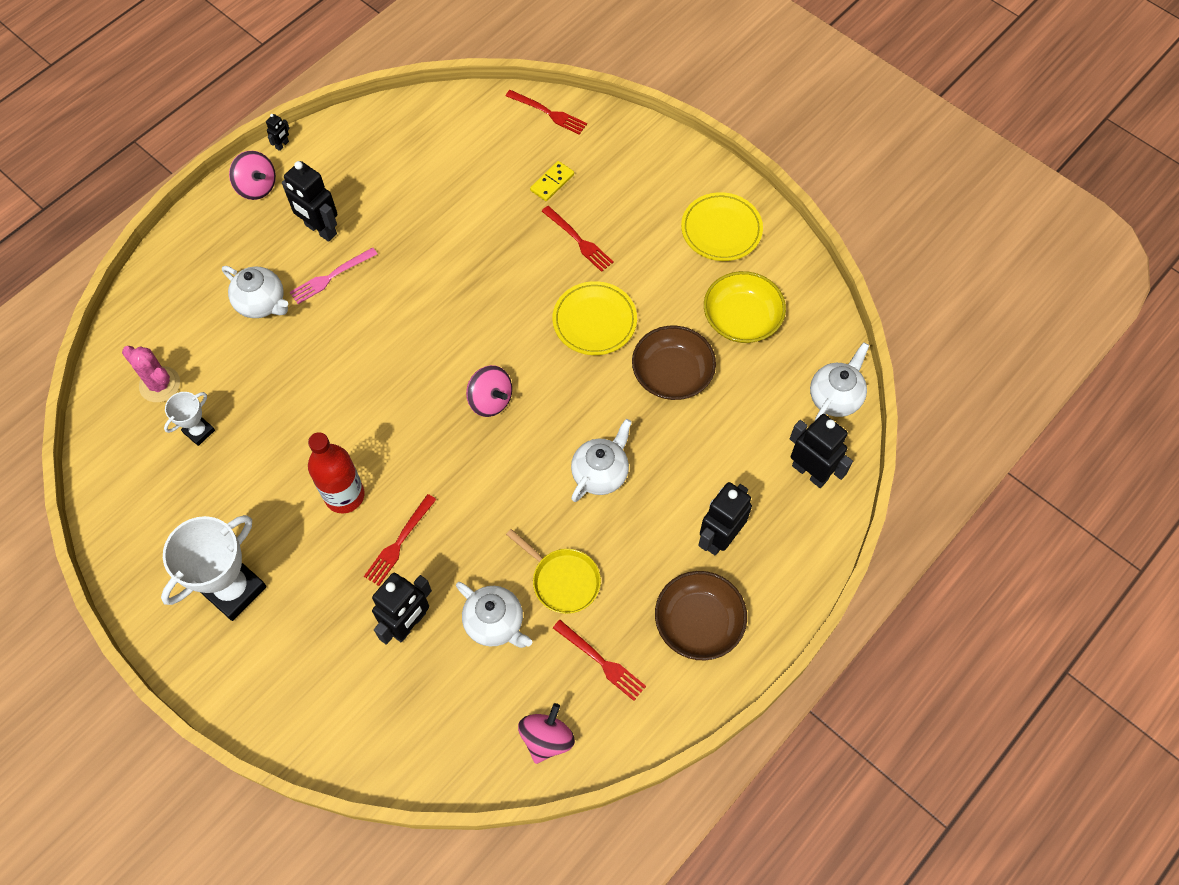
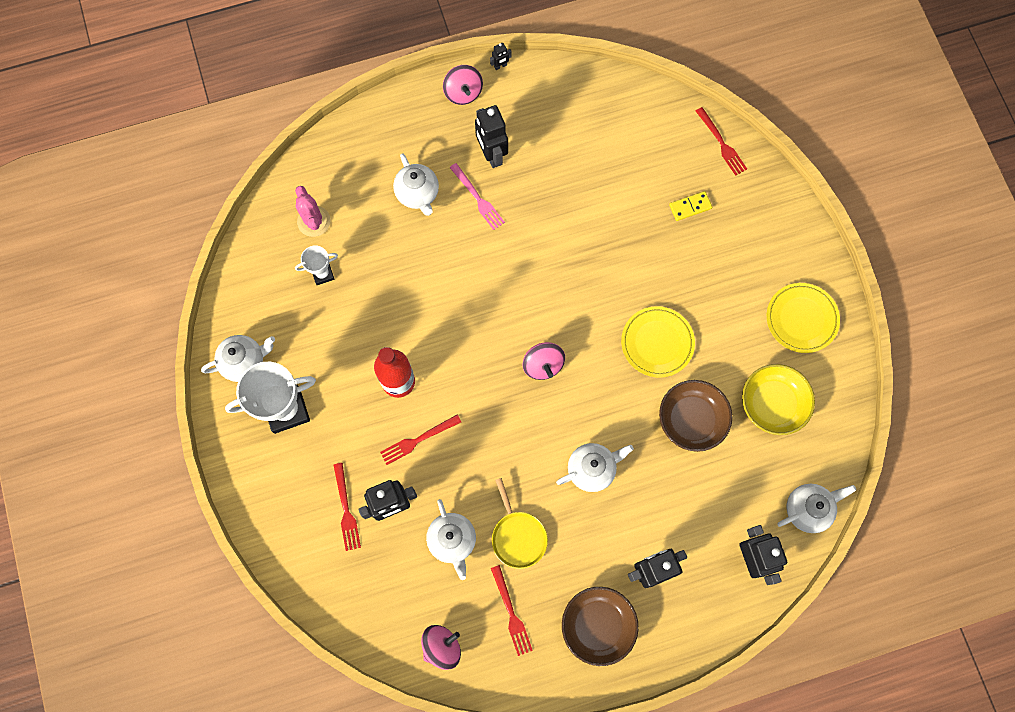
camera: 30 degrees right, 10 degrees up
pink fork [290,247,377,304] -> pink fork turned 120 degrees counterclockwise [450,163,505,230]
red fork [542,206,614,272] -> red fork moved to [334,463,361,551]
none -> white teapot [201,335,275,382]

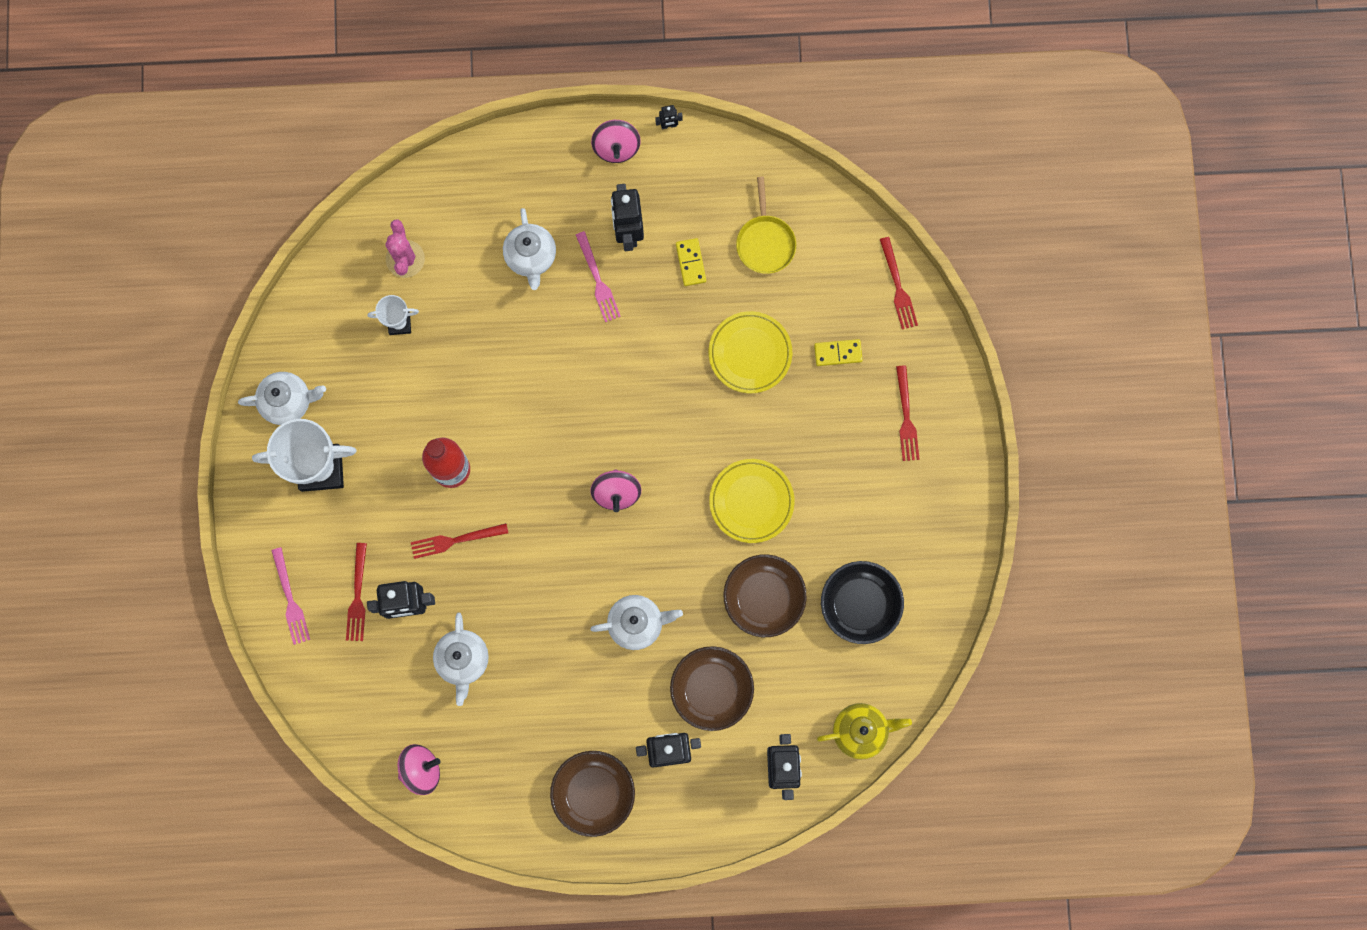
camera: 15 degrees right, 5 degrees up
red fork [491,565,533,656] -> red fork moved to [896,365,920,461]
yellow pan [492,478,548,569] -> yellow pan moved to [736,177,796,274]
yellow bowl [742,364,815,435] -> black bowl [821,561,904,644]
yellow plate [767,283,840,353] -> yellow plate moved to [709,311,792,393]
white teapot [777,484,856,533] -> yellow teapot [817,703,912,759]
none -> pink fork [271,547,310,645]
none -> brown bowl [670,646,754,731]
none -> yellow domino [676,238,706,286]

